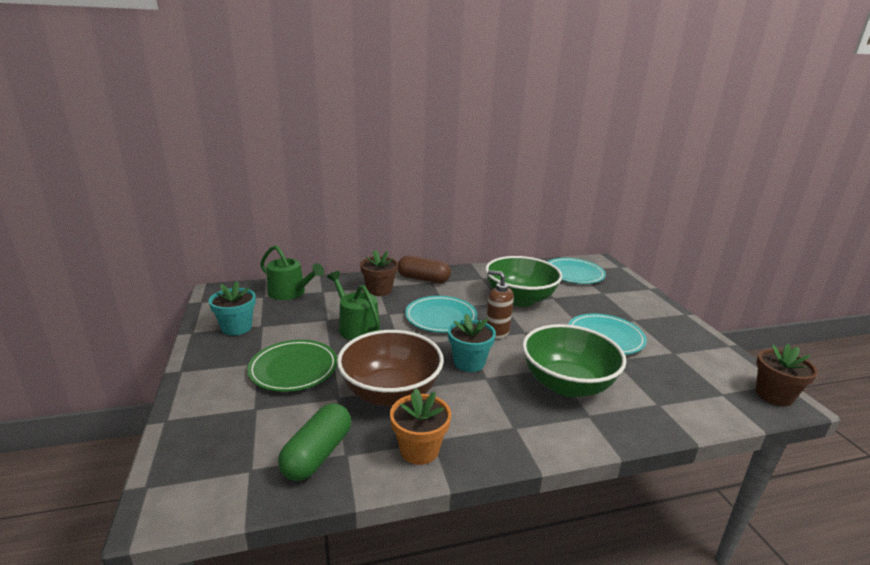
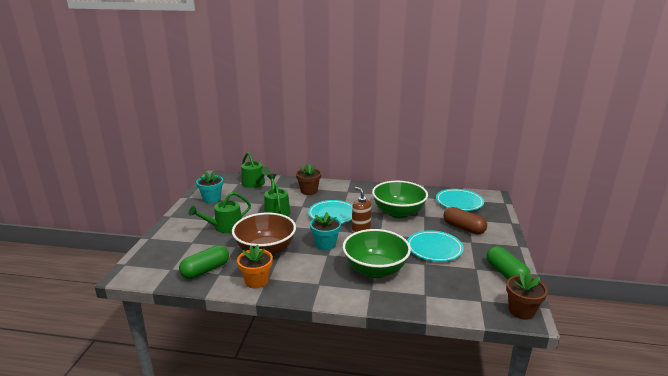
camera: 25 degrees right, 0 degrees up
green plate [247,340,337,392] -> green watering can [188,192,251,233]
brown capsule [398,256,451,283] -> brown capsule moved to [443,207,487,235]
none -> green capsule [487,246,530,279]

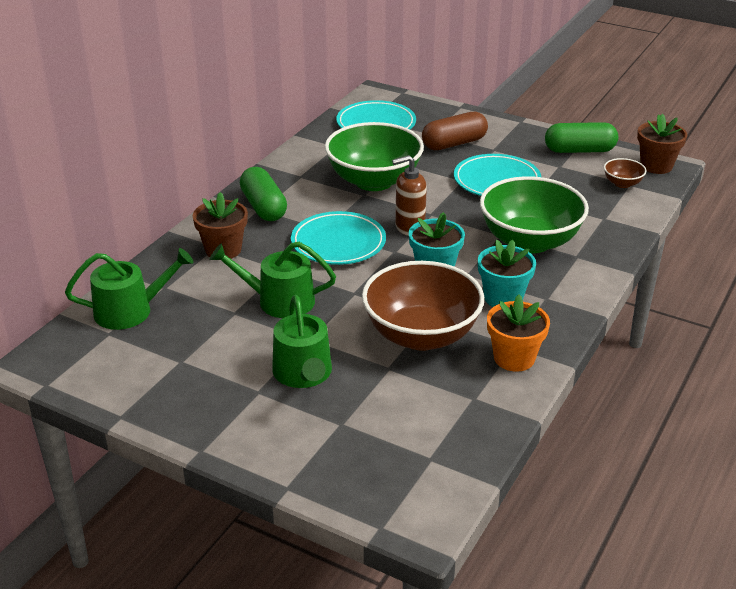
camera: 70 degrees left, 10 degrees up
green capsule [179,245,229,279] -> green capsule moved to [240,167,287,221]
turquoise flower pot [196,171,223,203] -> turquoise flower pot moved to [478,239,536,307]
none -> brown bowl [604,158,647,188]

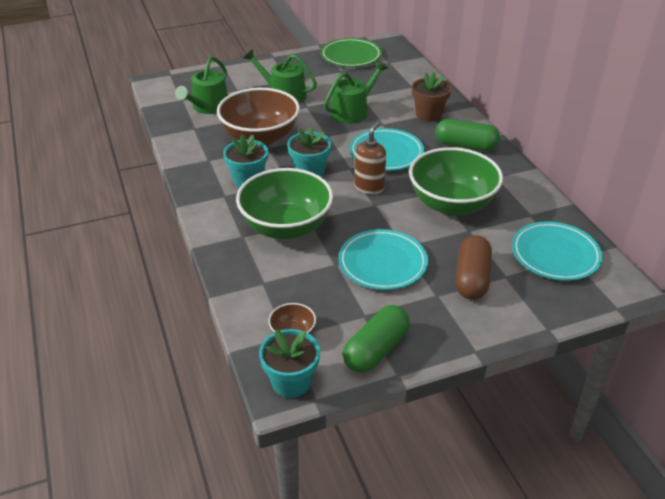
camera: 130 degrees right, 5 degrees up
green watering can [65,248,194,330] -> green watering can moved to [175,56,228,114]
orange flower pot [487,294,550,372] -> none
brown flower pot [637,114,687,174] -> turquoise flower pot [259,329,320,398]
none -> green plate [321,38,382,67]

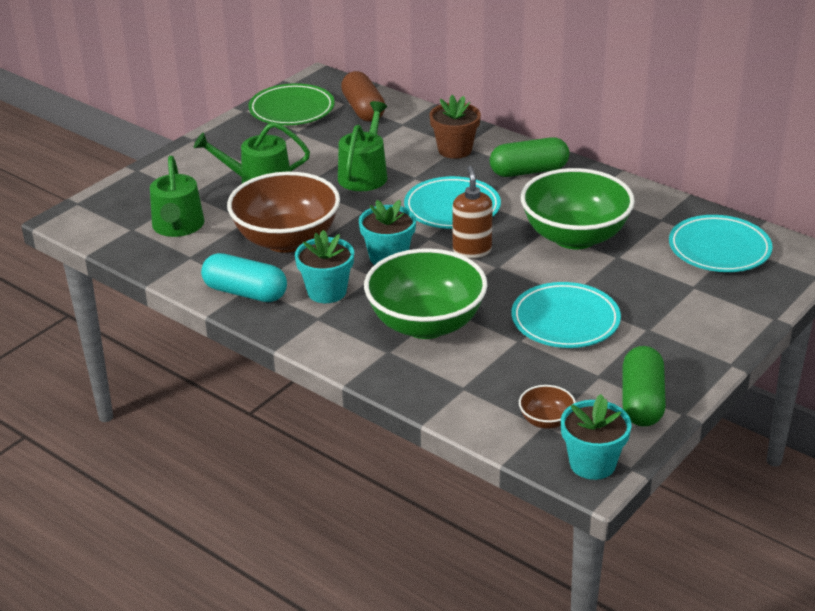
camera: 30 degrees left, 5 degrees down
brown capsule [455,235,492,300] -> brown capsule moved to [341,71,385,122]
none -> turquoise capsule [201,253,287,302]

